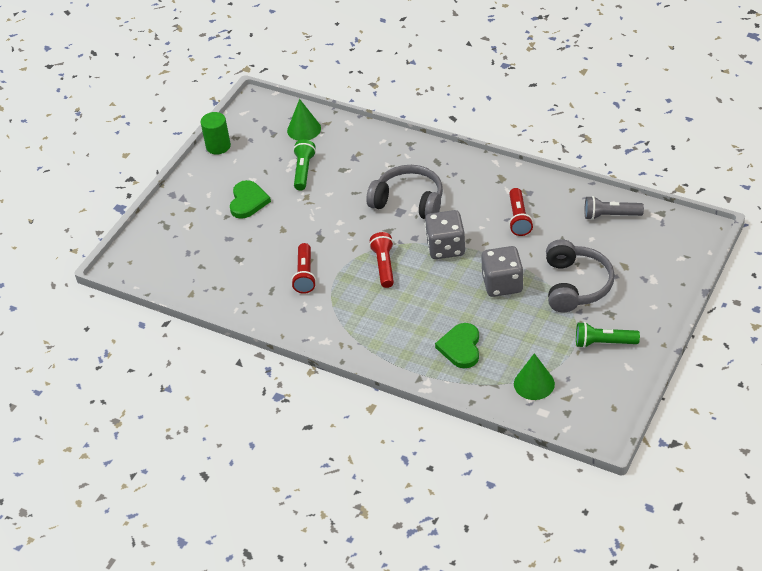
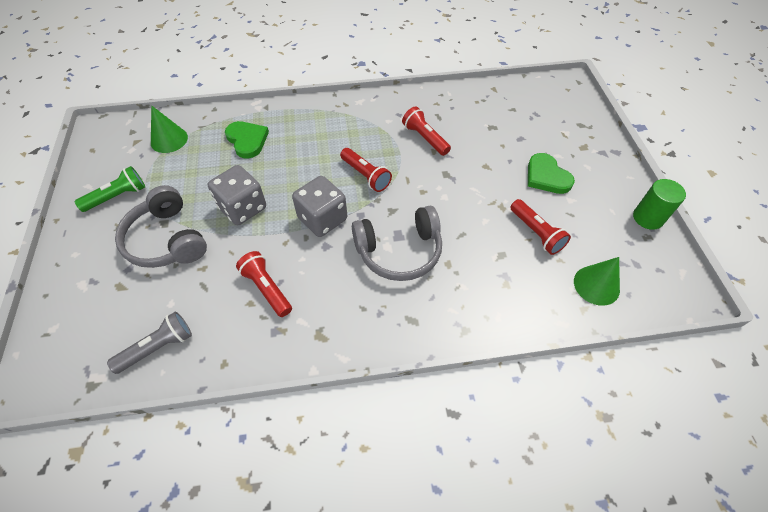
camera: 140 degrees right, 10 degrees up
green flashlight [293,139,316,191] -> red flashlight [510,199,571,255]

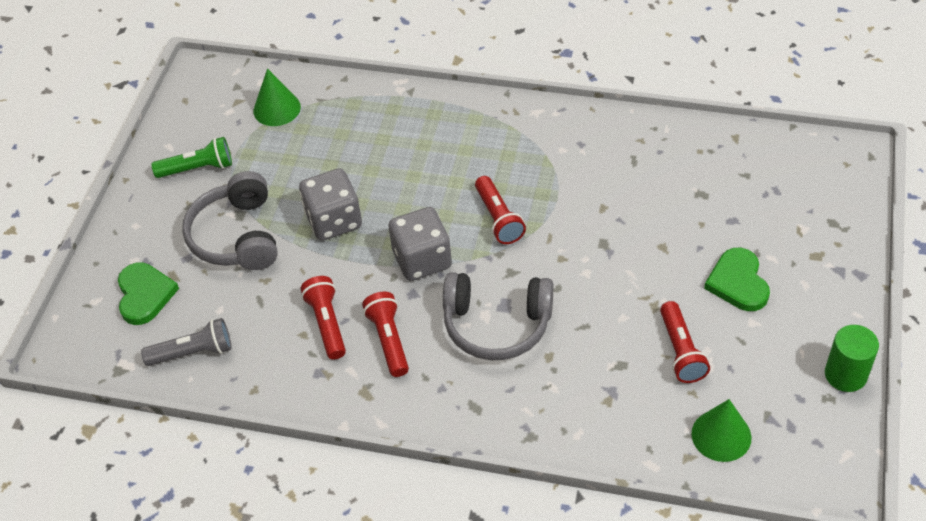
camera: 25 degrees right, 5 degrees down
green heart [225,121,269,158] -> green heart moved to [118,262,179,325]
red flashlight [402,107,451,156] -> red flashlight moved to [362,292,409,377]

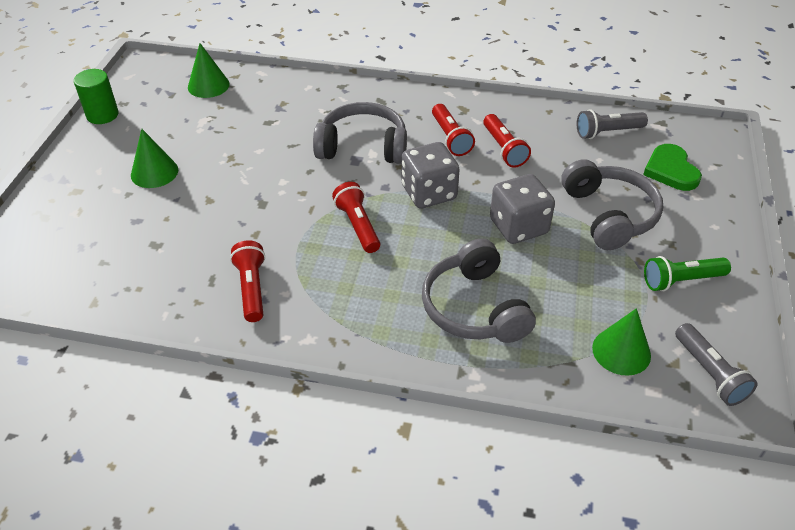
camera: 175 degrees right, 5 degrees down
red flashlight [660,301,710,383] -> red flashlight moved to [230,240,265,322]
green heart [704,248,770,311] -> green cone [131,129,178,188]
none -> grey headphones [422,239,536,343]
none -> grey flashlight [675,323,758,406]

